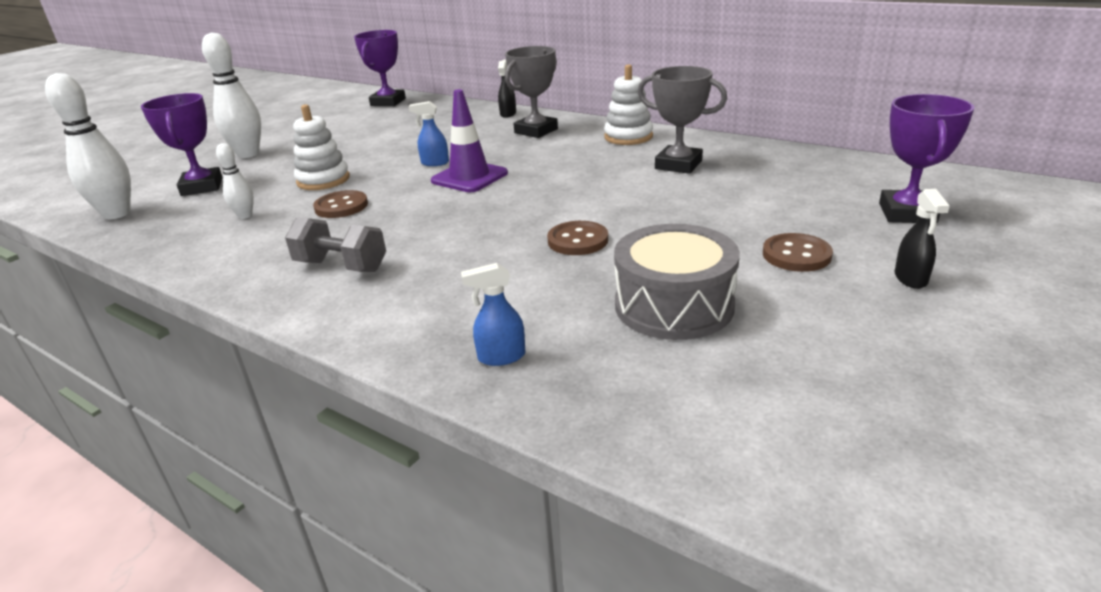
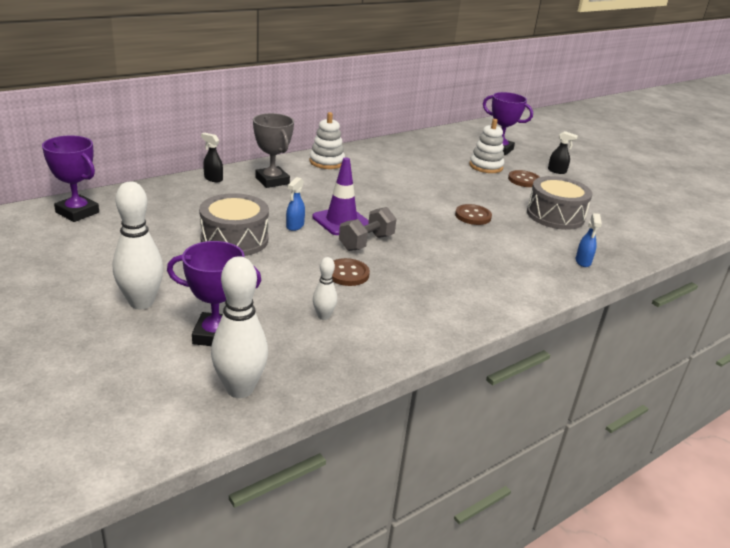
camera: 75 degrees left, 0 degrees up
grey dumbbell [285,217,386,272] -> grey dumbbell moved to [339,207,396,251]
white stacking toy [293,104,350,190] -> white stacking toy moved to [469,119,504,173]
grey trophy [638,66,727,174] -> none
none -> grey drum [199,193,269,256]

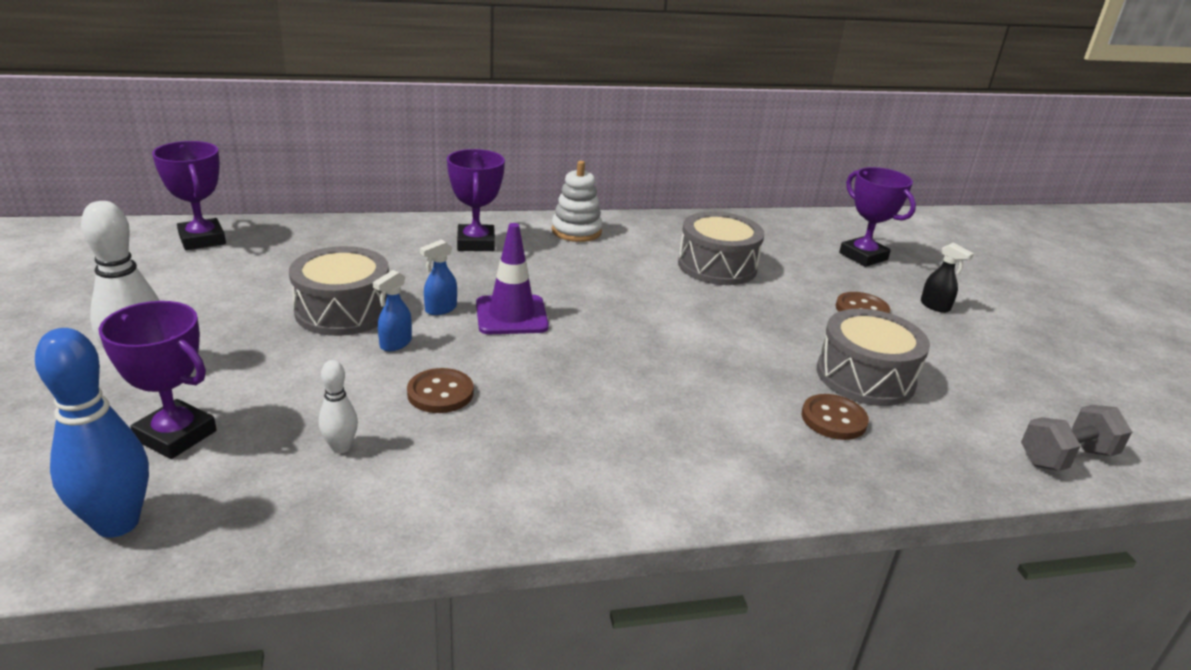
camera: 25 degrees right, 0 degrees up
black spray bottle [201,133,223,182] -> none
white bowling pin [211,256,268,398] -> blue bowling pin [35,328,149,538]
grey trophy [253,113,294,188] -> purple trophy [447,149,505,251]
grey dumbbell [339,207,396,251] -> grey dumbbell moved to [1021,405,1132,471]
brown button [455,204,492,225] -> brown button moved to [802,394,869,440]
white stacking toy [469,119,504,173] -> none
blue spray bottle [576,213,602,267] -> blue spray bottle moved to [373,270,412,351]
none -> grey drum [678,212,764,285]

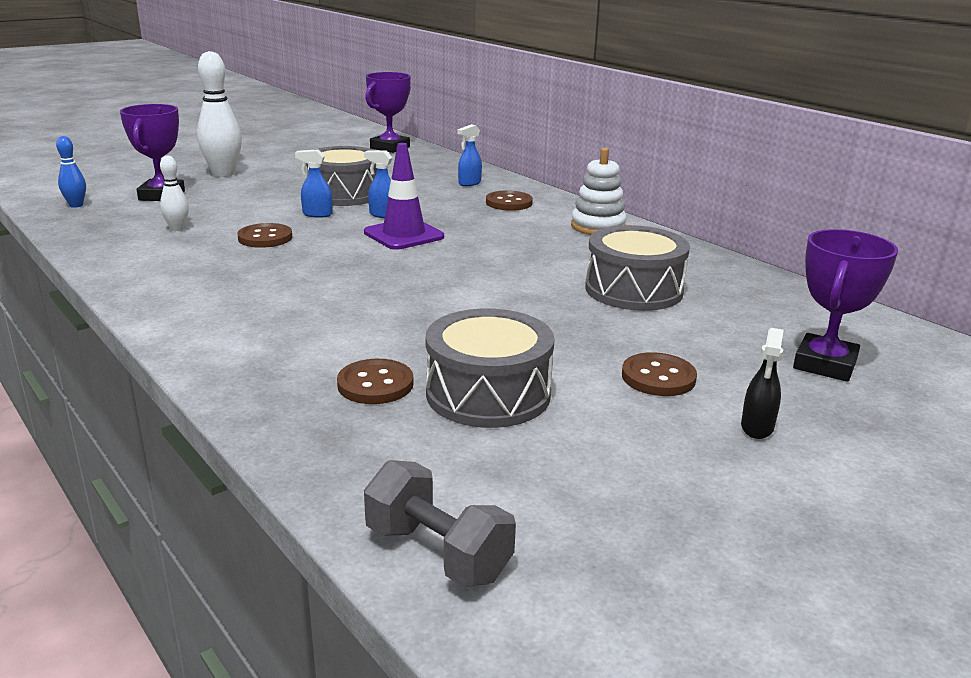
camera: 65 degrees right, 5 degrees down
blue bowling pin [35,328,149,538] -> blue bowling pin [56,136,86,208], size x0.52
purple trophy [447,149,505,251] -> brown button [486,191,533,211]
none -> blue spray bottle [457,124,482,186]

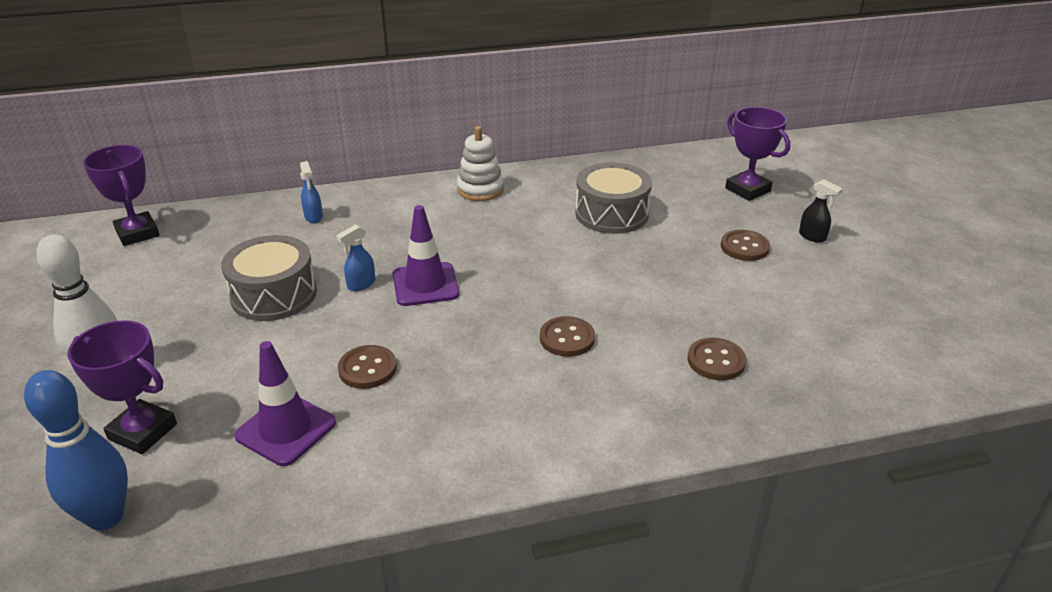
camera: 65 degrees left, 10 degrees up
blue bowling pin [56,136,86,208] -> blue bowling pin [24,370,128,531], size x1.91
white bowling pin [160,156,189,231] -> purple traffic cone [234,341,336,466]
blue spray bottle [295,149,333,218] -> none
grey dumbbell [364,460,516,587] -> none
grey drum [426,308,555,428] -> none
brown button [486,191,533,211] -> brown button moved to [540,316,595,357]

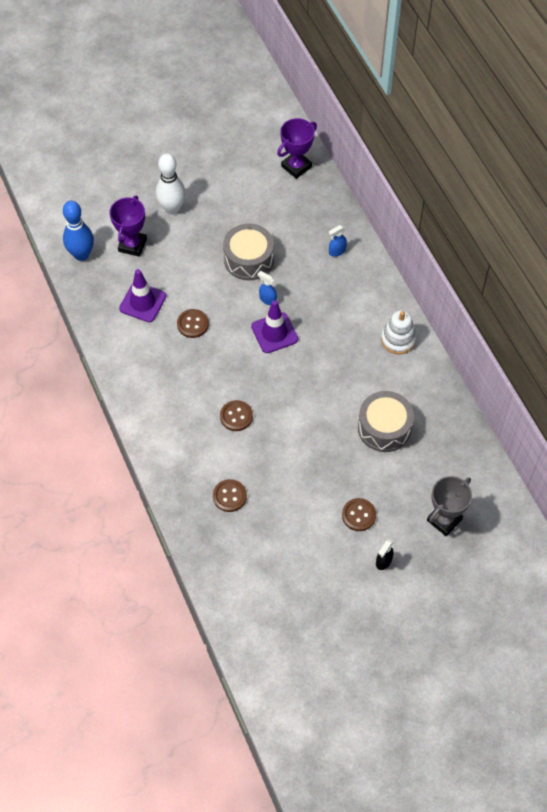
camera: 80 degrees right, 25 degrees up
purple trophy [725,107,790,201] -> grey trophy [427,476,472,536]

